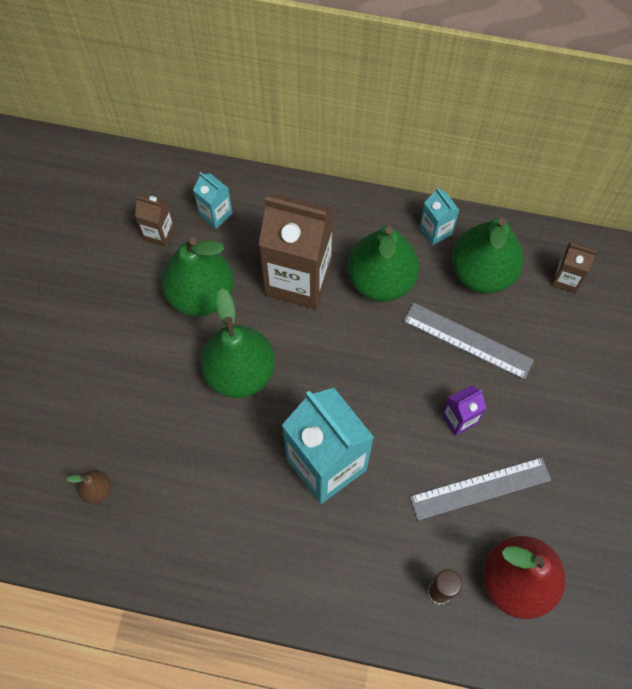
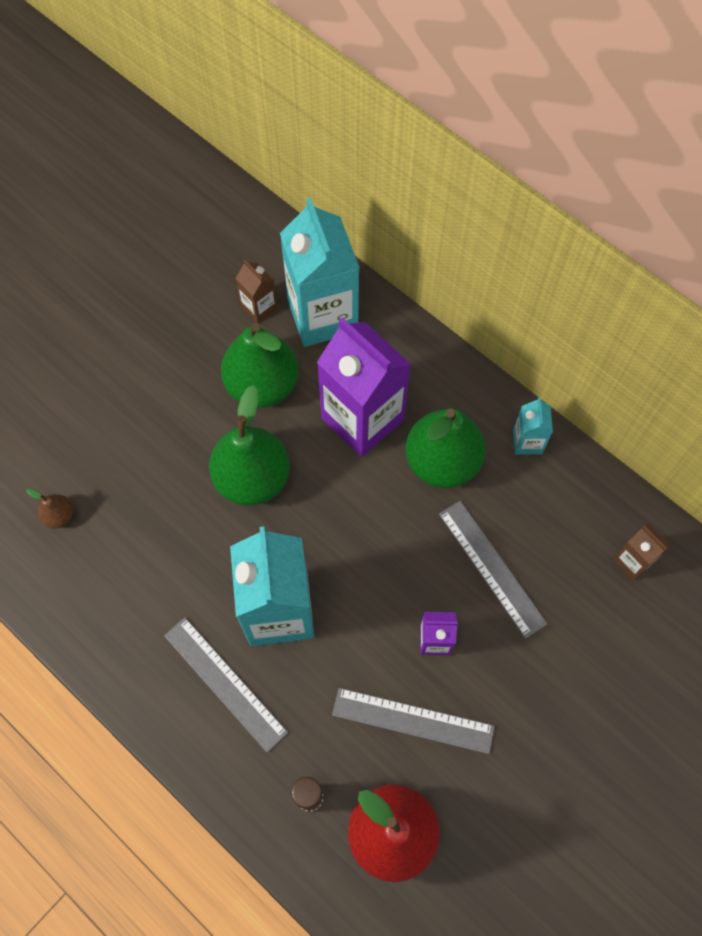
camera: 30 degrees right, 0 degrees up
turquoise carton [193,172,233,229] -> turquoise carton [280,197,359,347], size x2.18
brown carton [259,194,334,310] -> purple carton [317,318,411,457]
green pear [452,218,524,294] -> none
none -> grey ruler [164,617,288,752]

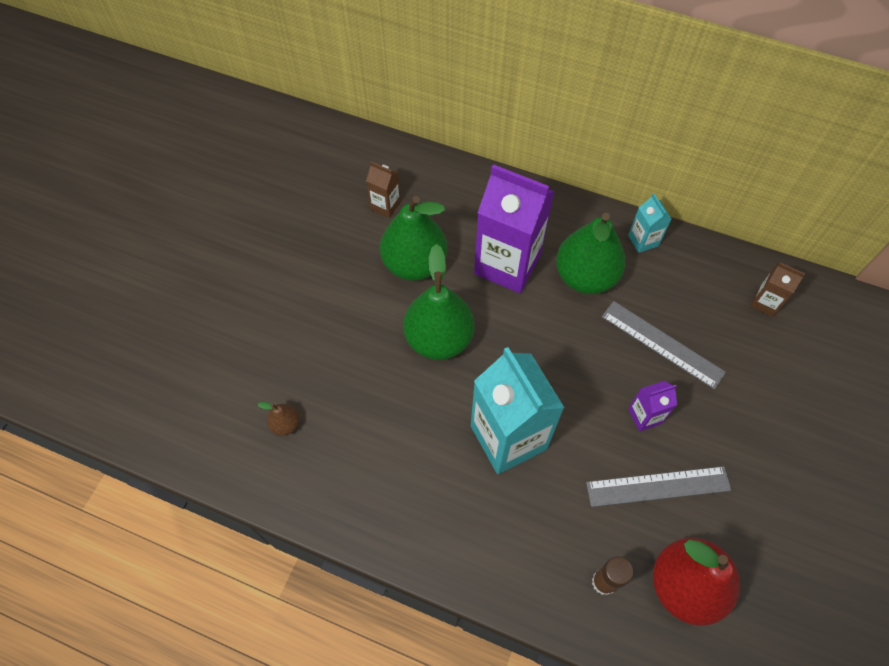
camera: 20 degrees left, 5 degrees down
grey ruler [164,617,288,752] -> none
turquoise carton [280,197,359,347] -> none

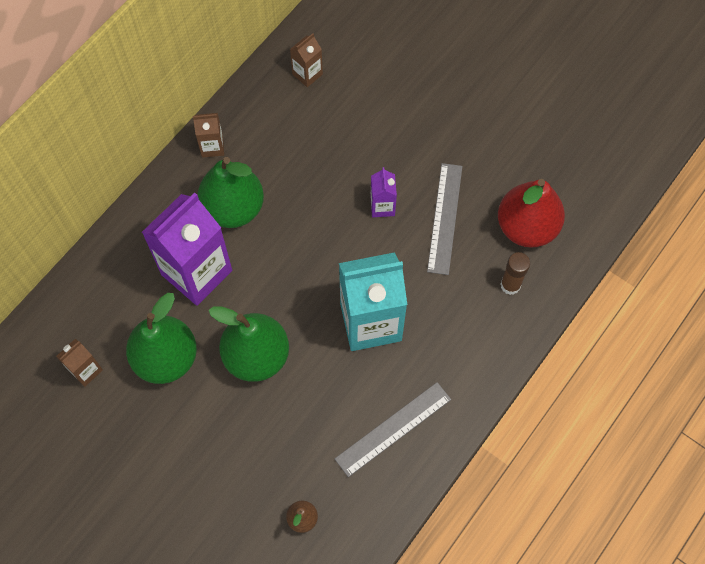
camera: 75 degrees left, 5 degrees up
grey ruler [602,301,726,389] -> grey ruler moved to [335,382,451,477]
turquoise carton [628,194,671,253] -> brown carton [193,113,224,158]

